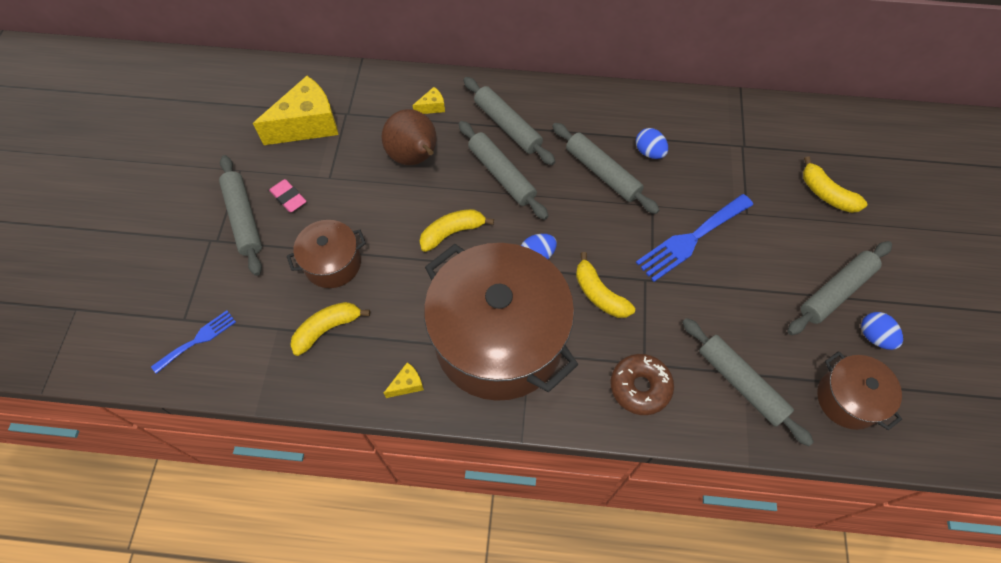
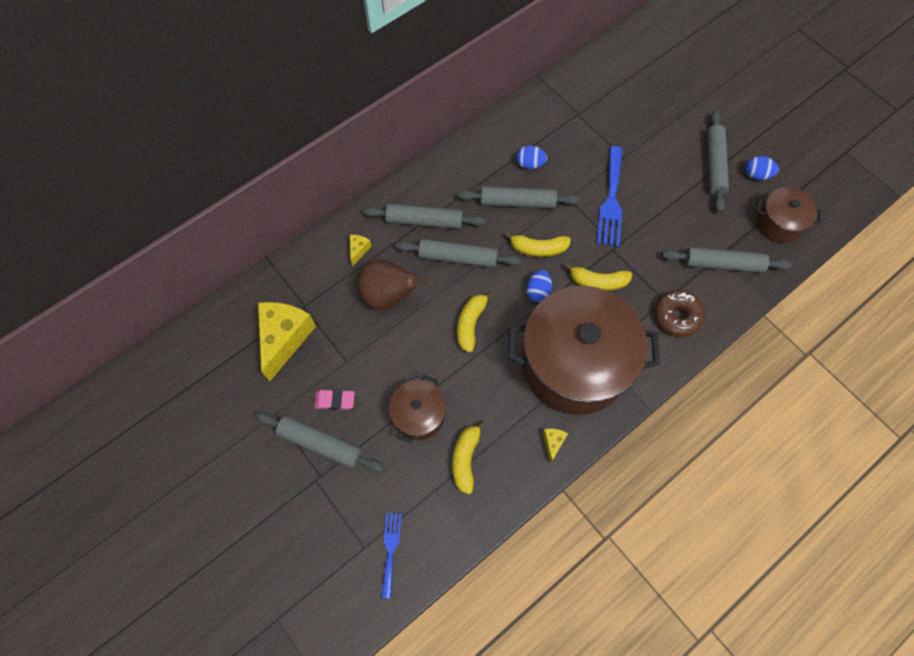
camera: 45 degrees left, 5 degrees up
yellow banana [803,156,867,213] -> yellow banana moved to [505,232,571,257]

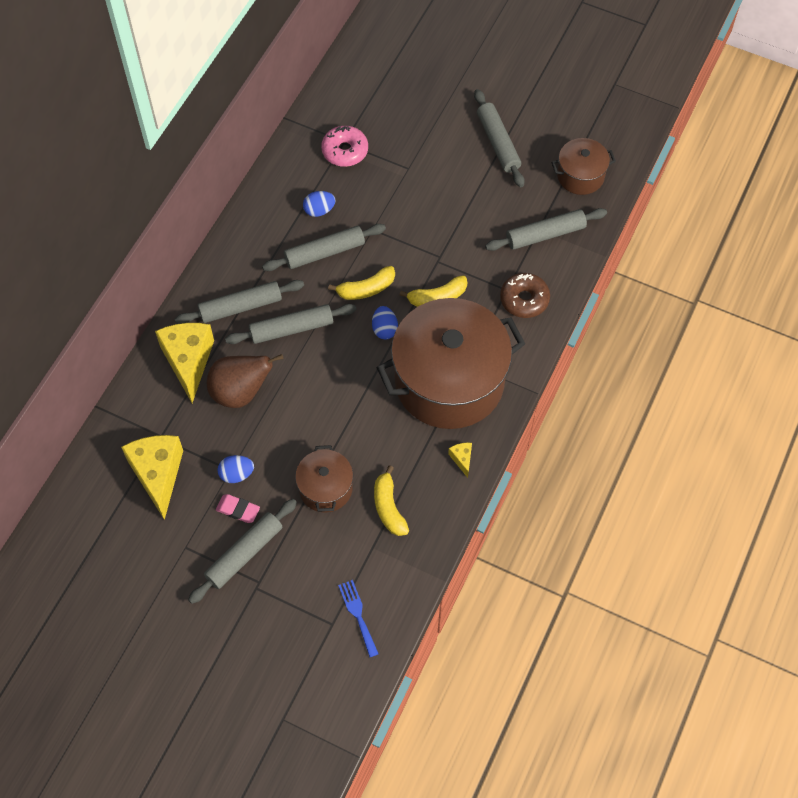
camera: 25 degrees left, 5 degrees down
grey rolling pin [255,412,384,472] -> grey rolling pin turned 45 degrees counterclockwise [188,499,297,604]
pink eraser [314,389,355,410] -> pink eraser turned 45 degrees clockwise [216,494,260,523]
yellow cheese [350,235,372,266] -> yellow cheese [155,323,214,403], size x2.35
yellow banana [457,291,494,353] -> none
blue fork [597,146,623,247] -> none
blue egg [745,156,779,180] -> blue egg moved to [217,455,254,483]
none -> pink donut [321,126,368,167]

